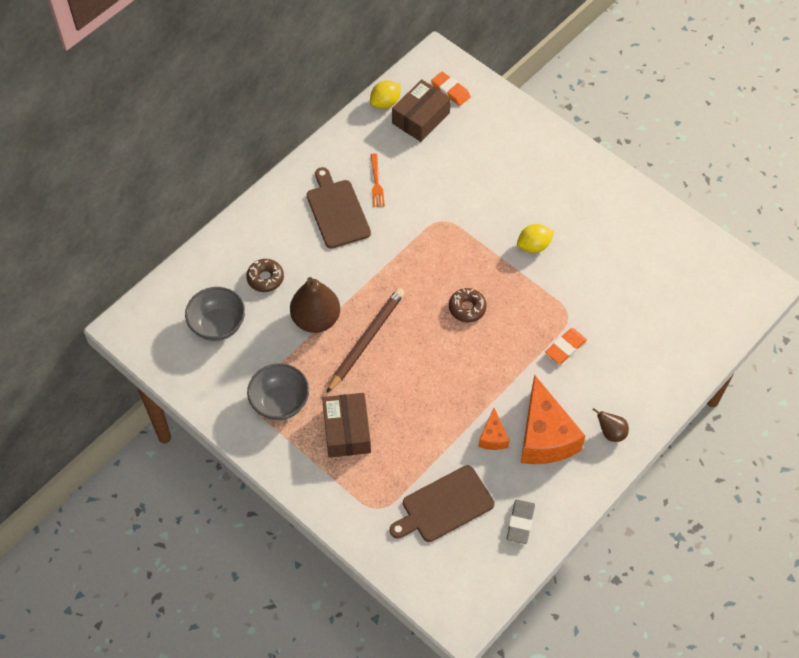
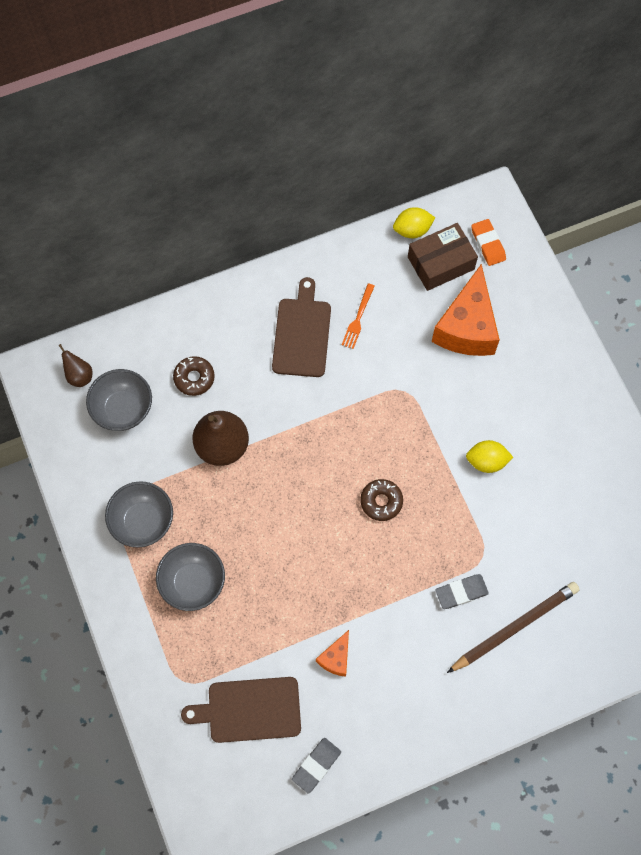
camera: 25 degrees right, 10 degrees up
brown box [322,393,371,458] -> grey bowl [156,543,225,611]
brown pencil [326,288,405,393] -> brown pencil moved to [447,582,580,673]
orange cheese [521,375,585,464] -> orange cheese moved to [432,264,500,356]
orange eraser [545,328,587,364] -> grey eraser [435,574,489,609]
brown pear [593,408,629,442] -> brown pear moved to [58,344,92,387]

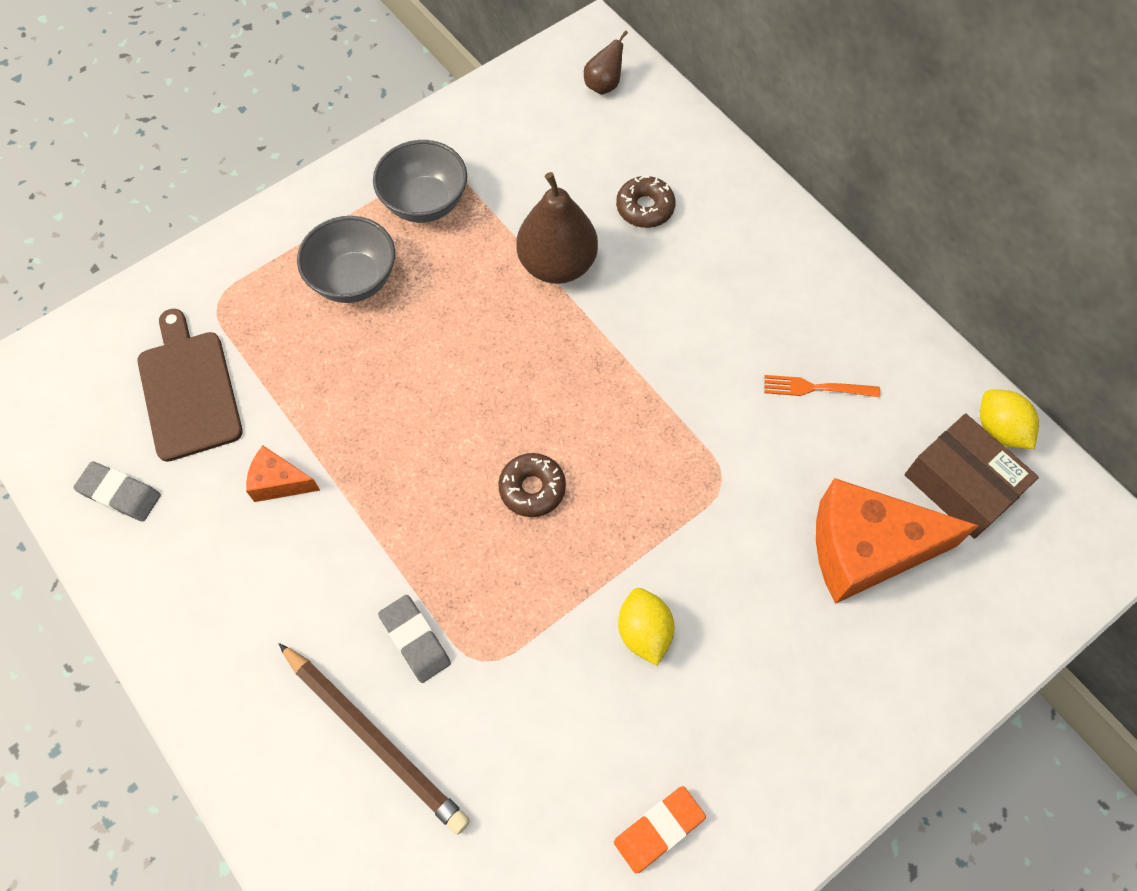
camera: 75 degrees right, 5 degrees down
grey bowl [86,369,152,431] -> none
brown cutting board [272,277,331,377] -> none
orange eraser [471,219,506,266] -> orange eraser moved to [614,786,706,874]

